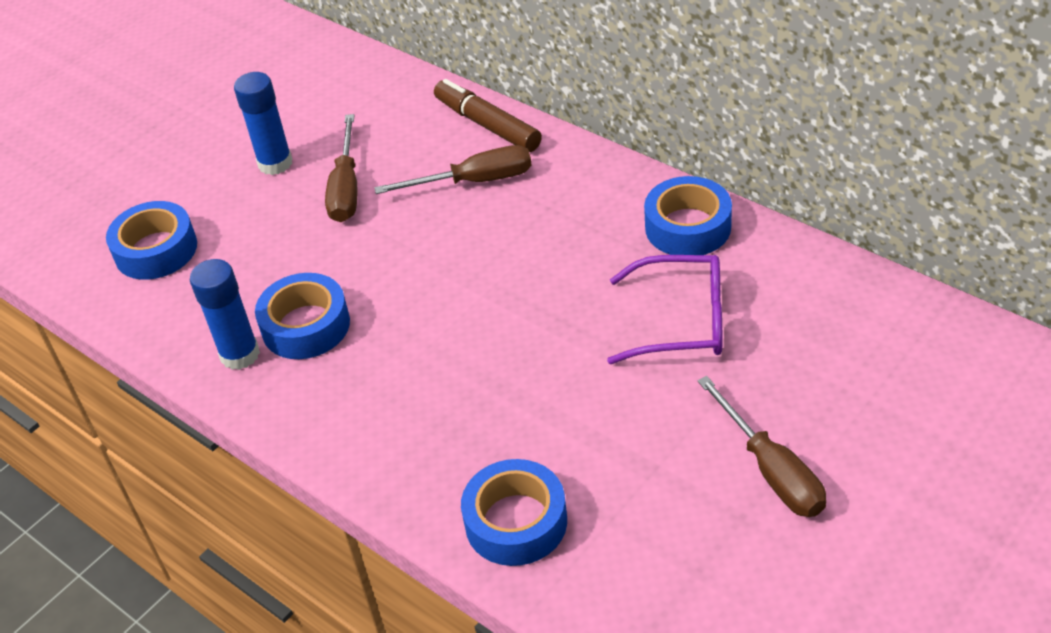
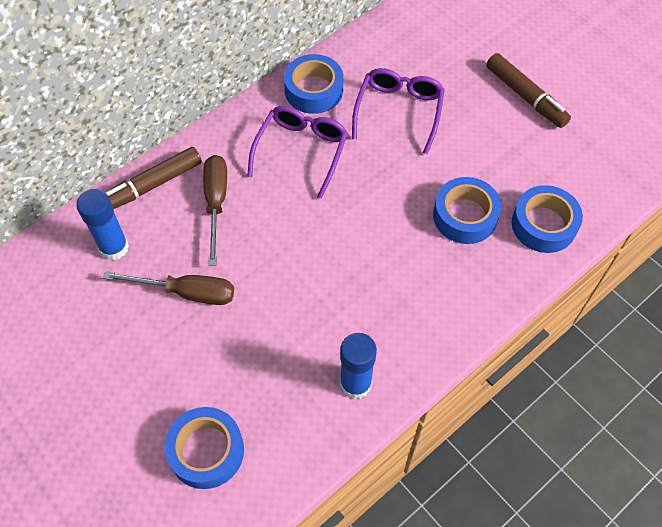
camera: 85 degrees left, 15 degrees up
blue glue stick [234,72,292,175] -> blue glue stick moved to [76,189,129,260]
blue tape [255,273,350,359] -> blue tape moved to [433,177,501,244]
brown screwdriver [697,376,826,517] -> brown marker [486,53,571,128]
none -> purple glasses [247,106,348,199]

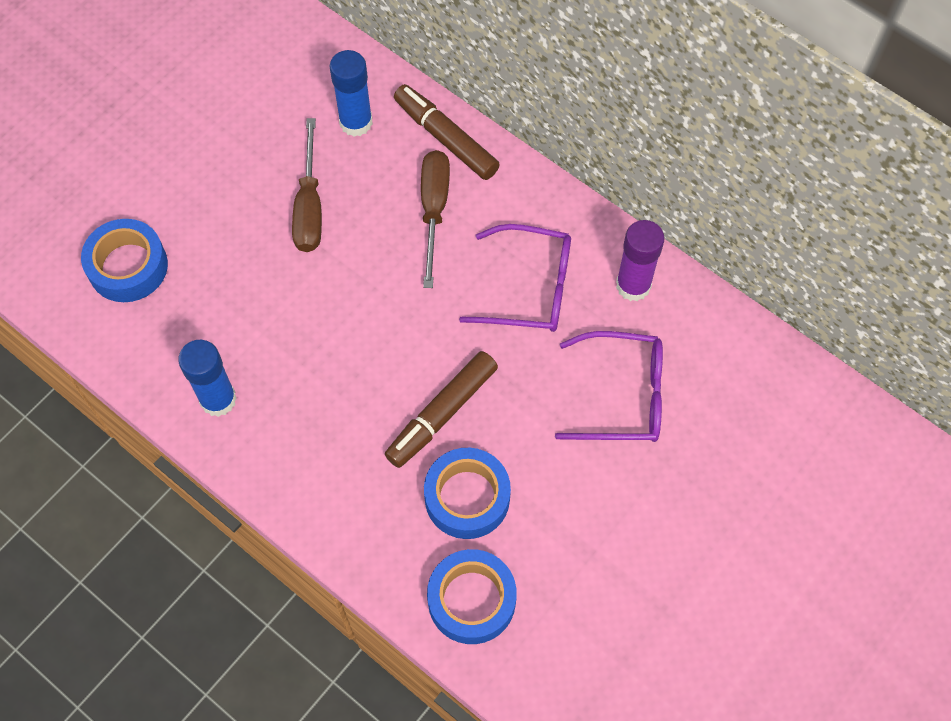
camera: 80 degrees right, 5 degrees up
brown screwdriver [203,155,227,266] -> brown screwdriver turned 75 degrees counterclockwise [421,150,450,288]
blue tape [284,54,343,114] -> purple glue stick [616,220,664,301]
brown marker [486,53,571,128] -> brown marker moved to [385,351,498,468]

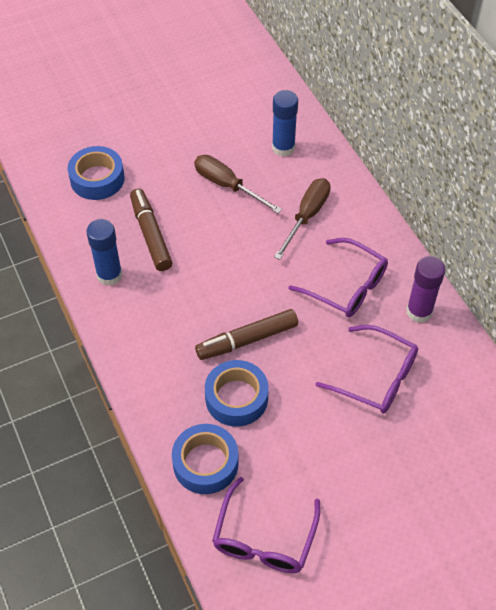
camera: 25 degrees right, 10 degrees down
brown screwdriver [292,118,322,252] -> brown screwdriver turned 105 degrees clockwise [194,155,282,214]
brown marker [394,84,500,180] -> brown marker moved to [130,188,172,271]
none -> purple glasses [212,477,320,573]

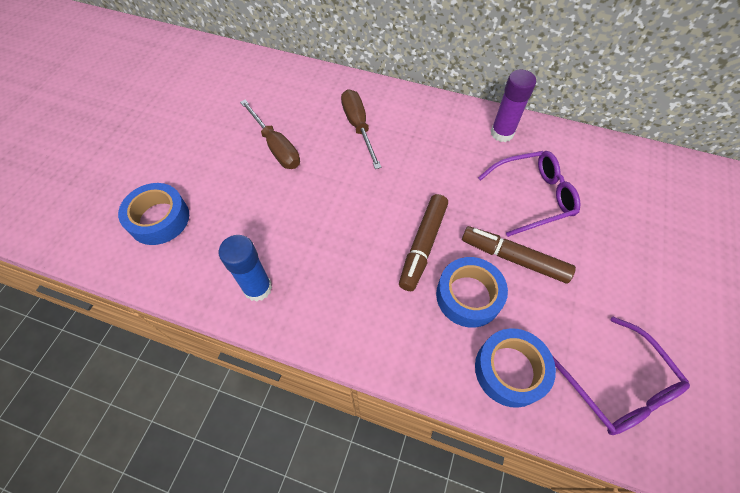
camera: 45 degrees left, 5 degrees up
brown marker [130,188,172,271] -> brown marker moved to [462,226,576,284]
brown screwdriver [194,155,282,214] -> brown screwdriver turned 120 degrees counterclockwise [240,100,300,169]
blue glue stick [272,90,298,157] -> none
purple glasses [288,238,388,317] -> none

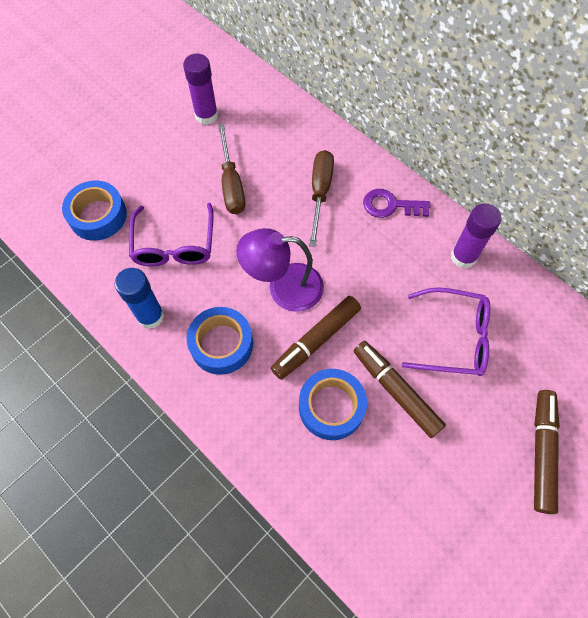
camera: 25 degrees right, 5 degrees up
blue tape [475,328,556,408] -> blue tape moved to [187,307,253,375]
purple glasses [553,317,690,435] -> purple glasses moved to [129,203,214,267]
none -> purple glue stick [183,53,218,125]
none -> purple lamp [236,228,324,312]
none -> purple key [363,189,430,218]
none -> brown marker [534,390,560,514]

